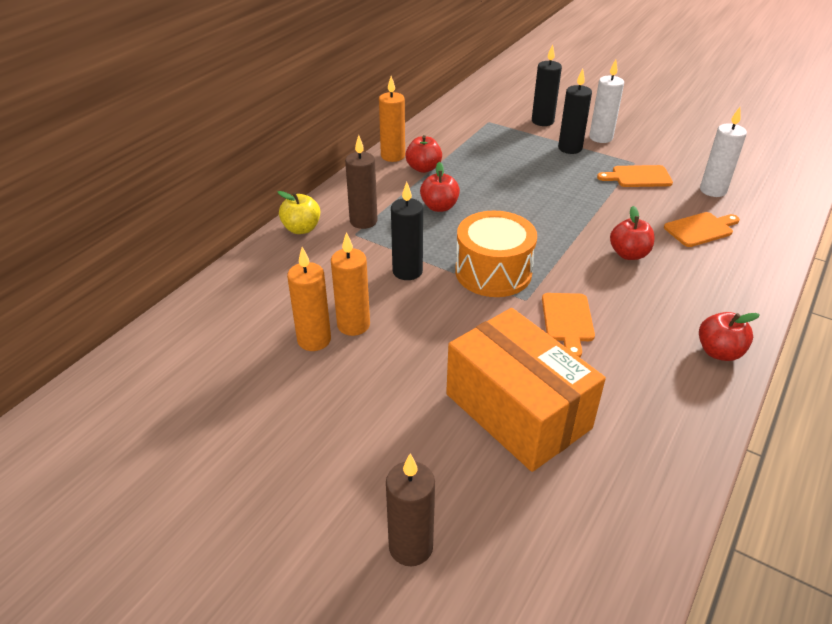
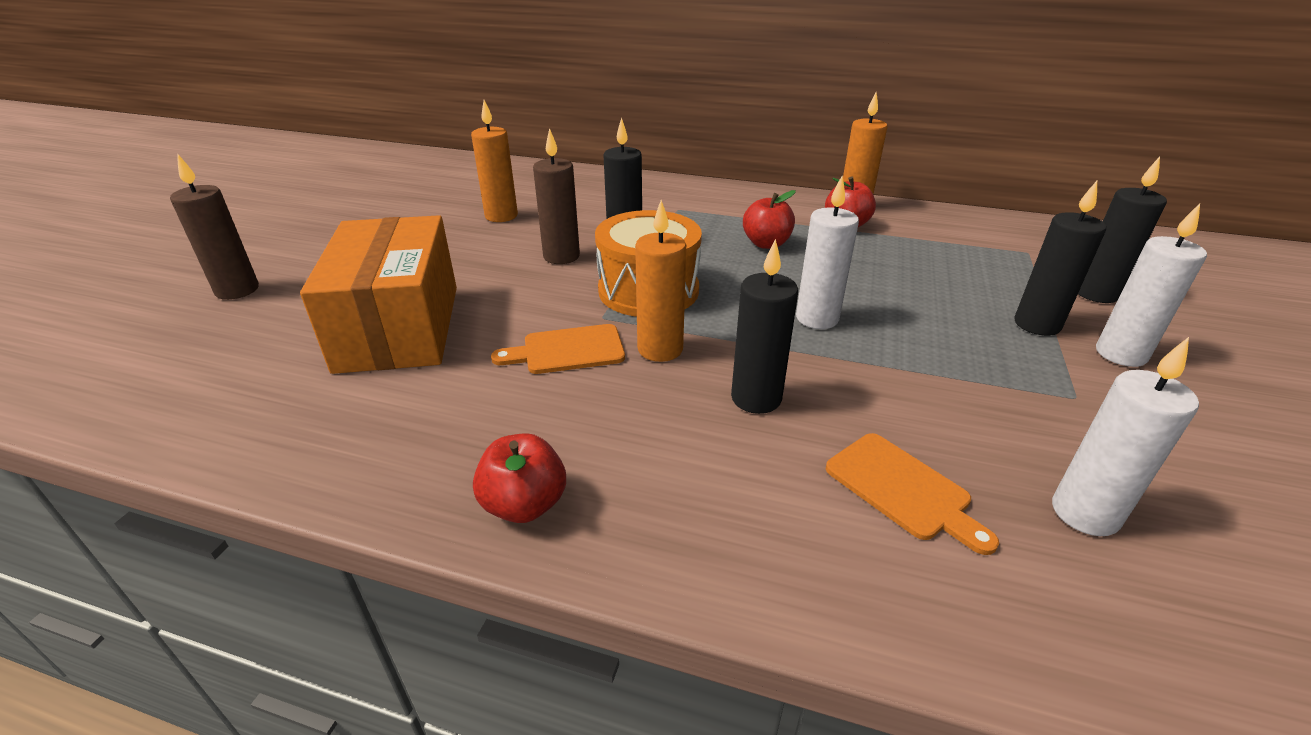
camera: 75 degrees right, 5 degrees down
yellow apple [277,191,320,234] -> none
orange candle [331,232,370,336] -> orange candle moved to [635,200,686,362]
brown candle [345,135,378,229] -> brown candle moved to [533,128,580,264]
orange box [446,308,606,472] -> orange box turned 45 degrees counterclockwise [300,215,457,374]
orange cutting board [597,165,673,187] -> none
red apple [610,206,655,260] -> black candle [731,239,798,414]
none -> white candle [796,176,859,329]

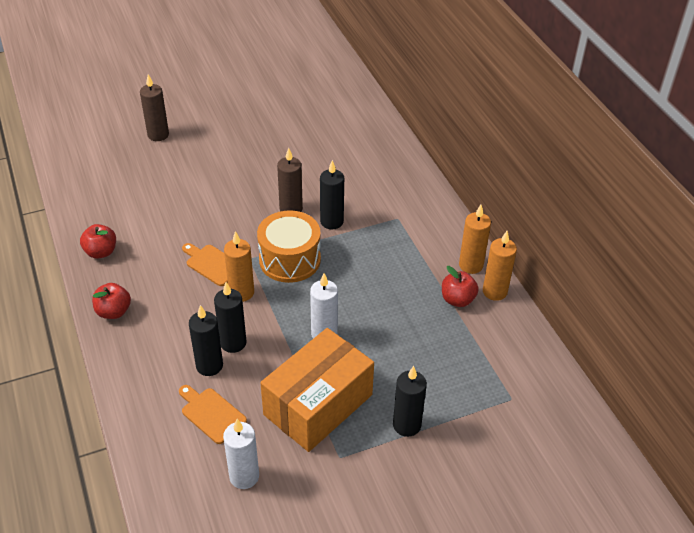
camera: 50 degrees right, 10 degrees up
orange box [300,215,457,374] -> orange box moved to [260,328,374,452]
orange candle [471,100,518,222] -> orange candle moved to [459,205,491,274]
red apple [743,190,796,249] -> red apple moved to [80,224,116,259]
orange cutting board [826,433,999,555] -> orange cutting board turned 120 degrees clockwise [179,385,247,444]
black candle [1078,157,1167,303] -> black candle moved to [189,305,223,376]
white candle [1096,204,1207,367] -> none

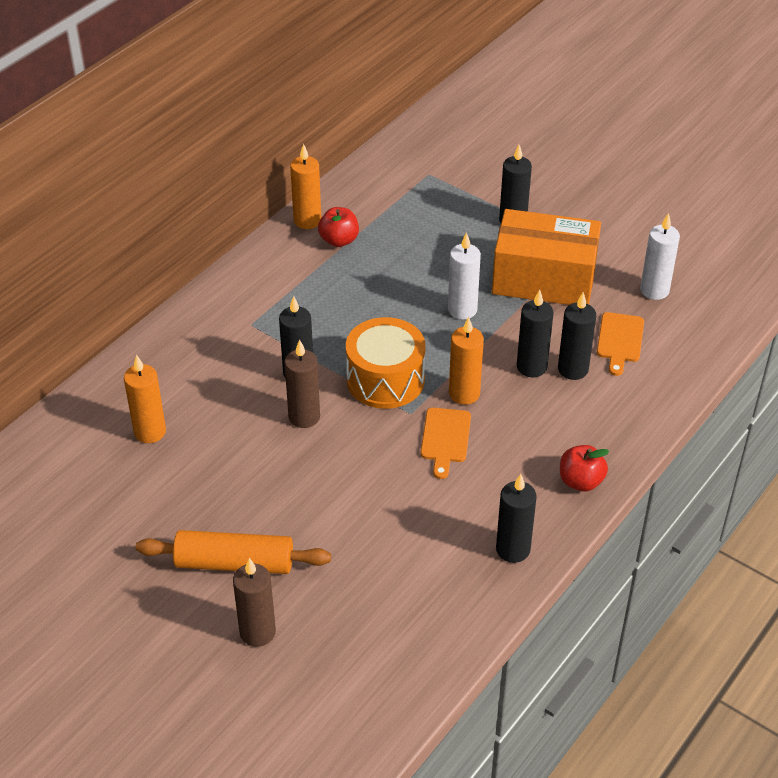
camera: 120 degrees left, 0 degrees up
red apple [80,224,116,259] -> black candle [496,474,537,563]
orange candle [459,205,491,274] -> orange candle moved to [124,355,166,443]
none -> orange rolling pin [136,530,331,574]

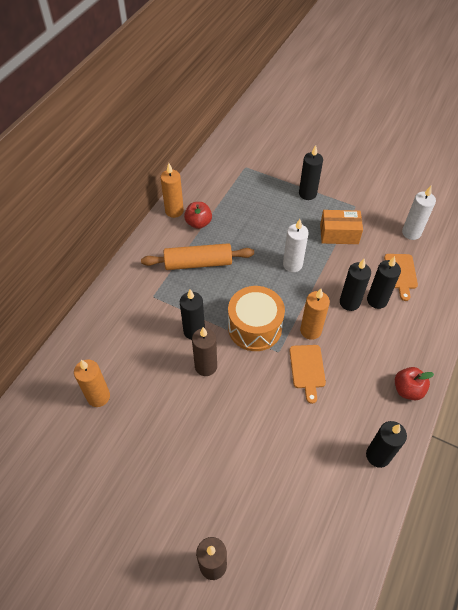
camera: 10 degrees left, 10 degrees up
orange rolling pin [136,530,331,574] -> orange rolling pin moved to [141,243,254,270]
orange box [492,209,601,305] -> orange box [320,210,363,244], size x0.58

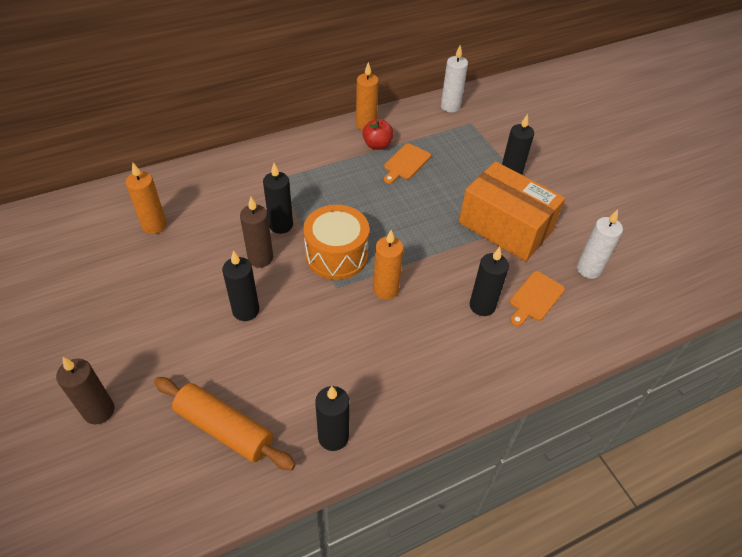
camera: 35 degrees right, 5 degrees down
orange rolling pin [141,243,254,270] -> orange rolling pin moved to [154,377,296,470]
white candle [283,219,309,272] -> white candle moved to [441,45,468,112]
orange cutting board [289,345,326,404] -> orange cutting board moved to [384,143,431,184]
orange box [320,210,363,244] -> orange box [459,161,565,261], size x1.73
black candle [340,259,371,311] -> black candle moved to [222,251,259,321]
red apple [395,367,434,400] -> none

